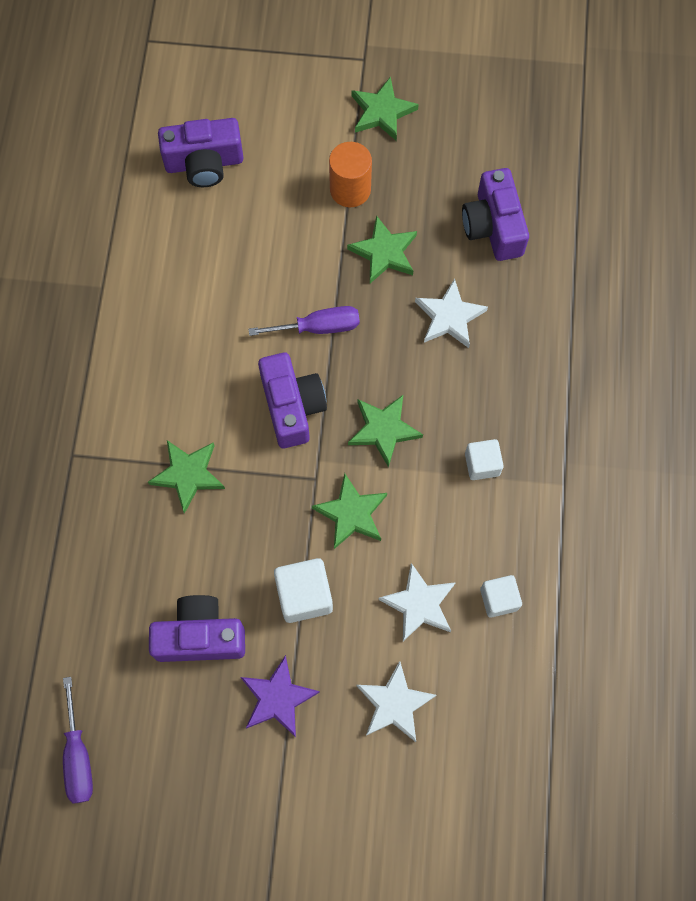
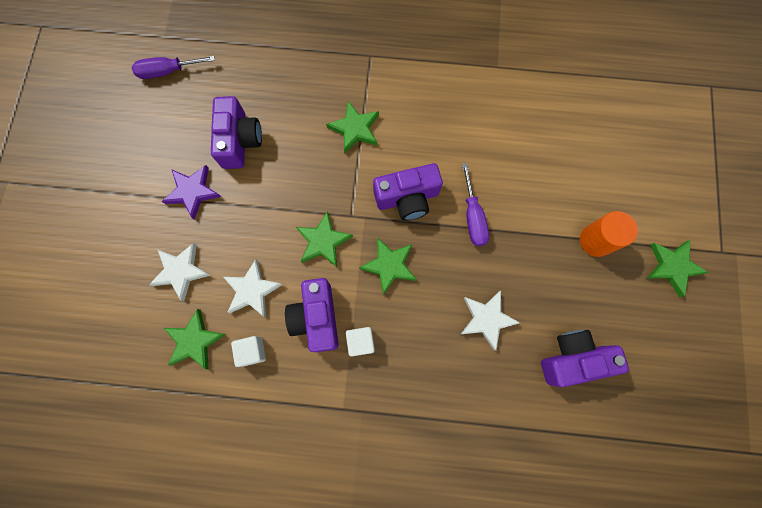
camera: 90 degrees right, 5 degrees up
purple camera [158,118,243,187] -> purple camera moved to [285,278,339,352]
white cube [274,558,333,623] -> none
green star [347,215,417,283] -> green star moved to [164,309,226,369]

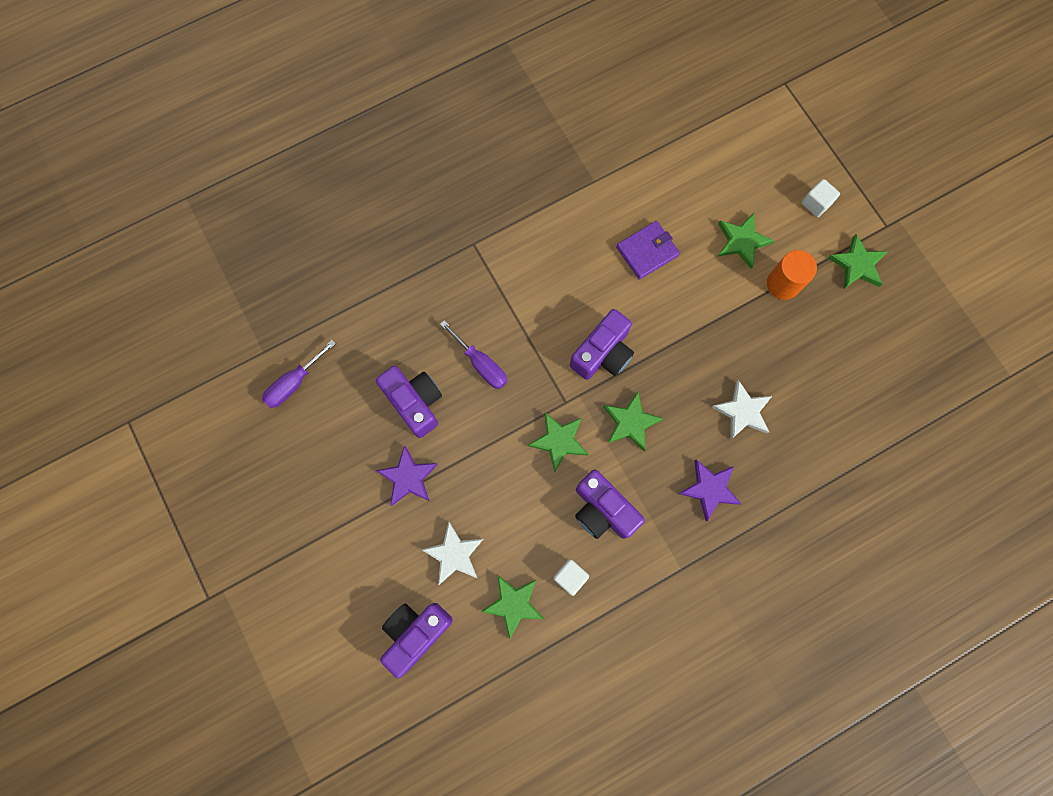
camera: 35 degrees left, 0 degrees up
white star [223,259,283,317] -> none
green star [326,101,379,153] -> green star moved to [717,213,775,269]
white cube [346,327,375,356] -> white cube moved to [802,179,840,217]
purple screwdriver [462,163,489,246] -> purple screwdriver moved to [440,320,507,389]
purple camera [541,330,629,387] -> purple camera moved to [380,603,453,678]
none -> purple wallet [616,221,680,280]
none -> purple star [679,460,741,521]

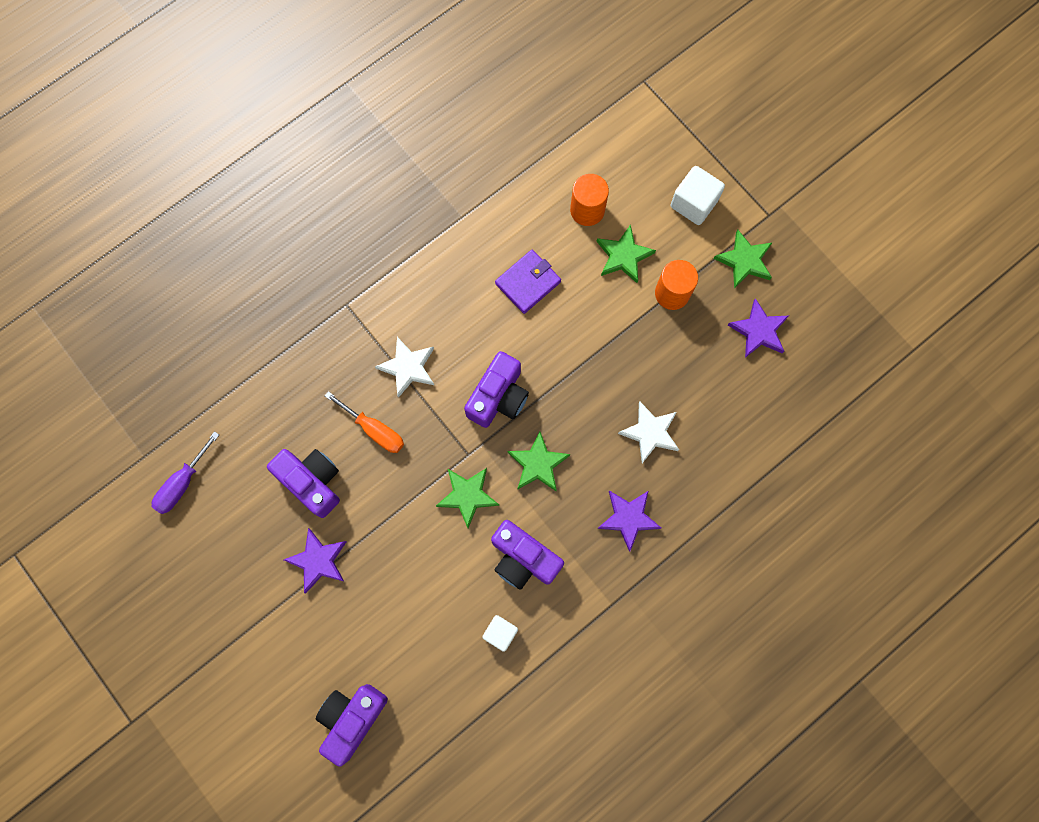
camera: 10 degrees left, 0 degrees up
white star [421,522,483,585] -> white star moved to [375,337,434,398]
purple screwdriver [440,320,507,389] -> orange screwdriver [325,391,404,453]
green star [481,575,544,639] -> none
white cube [802,179,840,217] -> white cube [670,166,725,225], size x1.52
none -> orange cylinder [570,174,609,226]
none -> purple star [728,298,789,358]

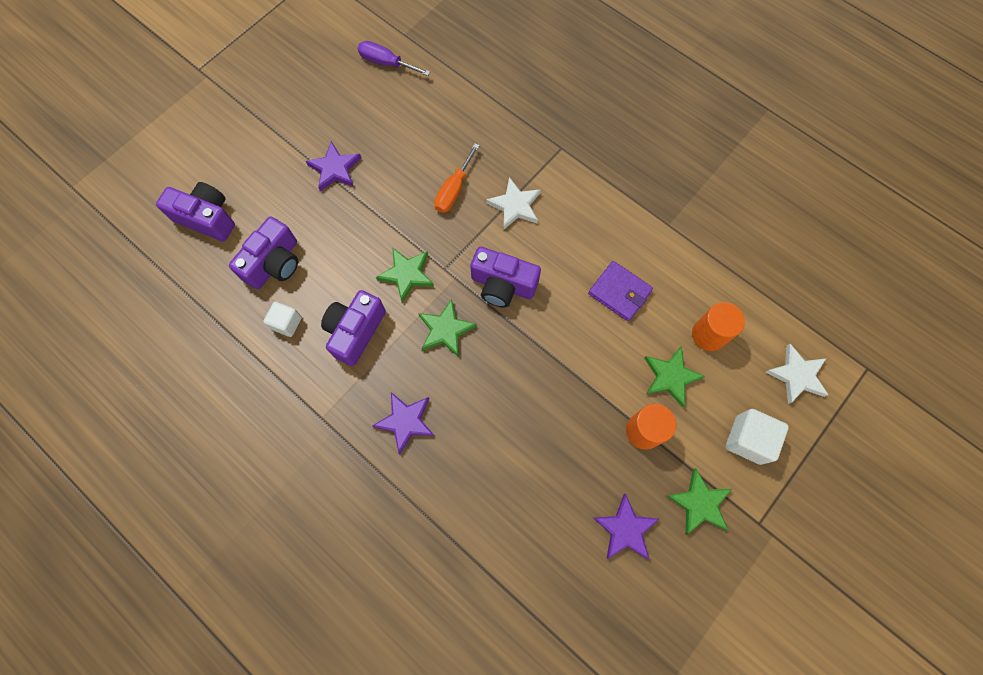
camera: 80 degrees right, 5 degrees down
purple camera [267,449,340,518] -> purple camera moved to [229,216,298,289]
white star [618,402,679,463] -> white star moved to [766,344,828,404]

